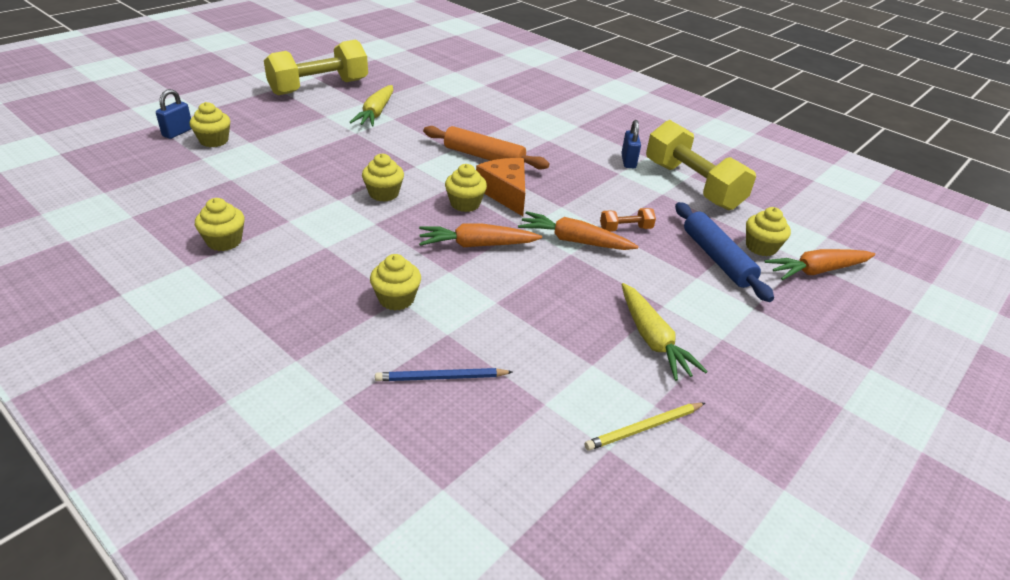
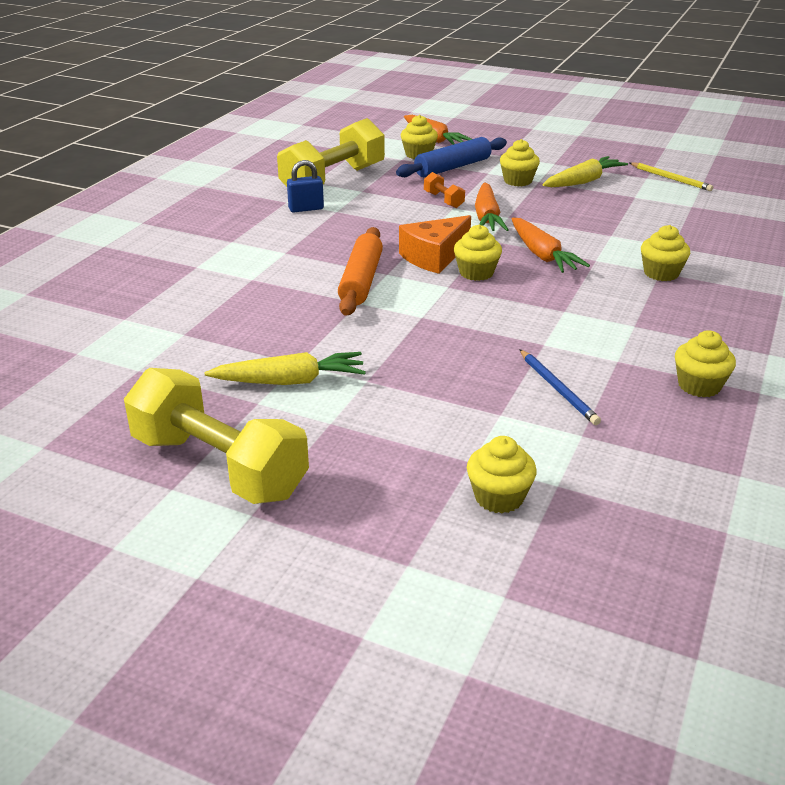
camera: 105 degrees left, 5 degrees down
blue padlock [156,89,192,139] -> none
yellow cupcake [362,154,404,202] -> yellow cupcake moved to [500,139,540,187]
blue pencil [375,368,512,381] -> blue pencil moved to [519,349,601,425]

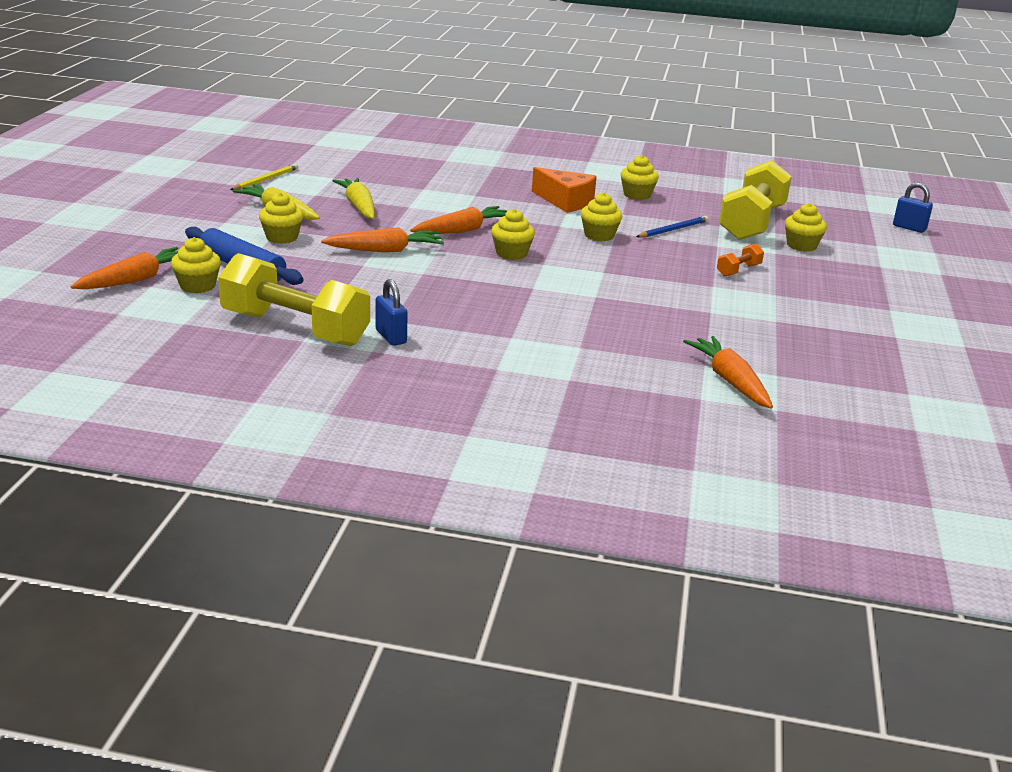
camera: 105 degrees left, 5 degrees down
yellow dumbbell [124,368,309,504] -> yellow dumbbell moved to [719,160,792,240]
yellow carrot [204,352,366,385] -> yellow carrot moved to [332,178,375,219]
orange rolling pin [338,227,383,316] -> none
orange cheese [399,215,471,274] -> orange cheese moved to [532,167,597,213]
orange dumbbell [424,172,465,208] -> orange dumbbell moved to [717,243,764,277]
yellow cupcake [641,225,690,281] -> yellow cupcake moved to [581,192,623,241]
none -> orange carrot [683,336,773,408]
none -> blue padlock [893,182,933,233]

